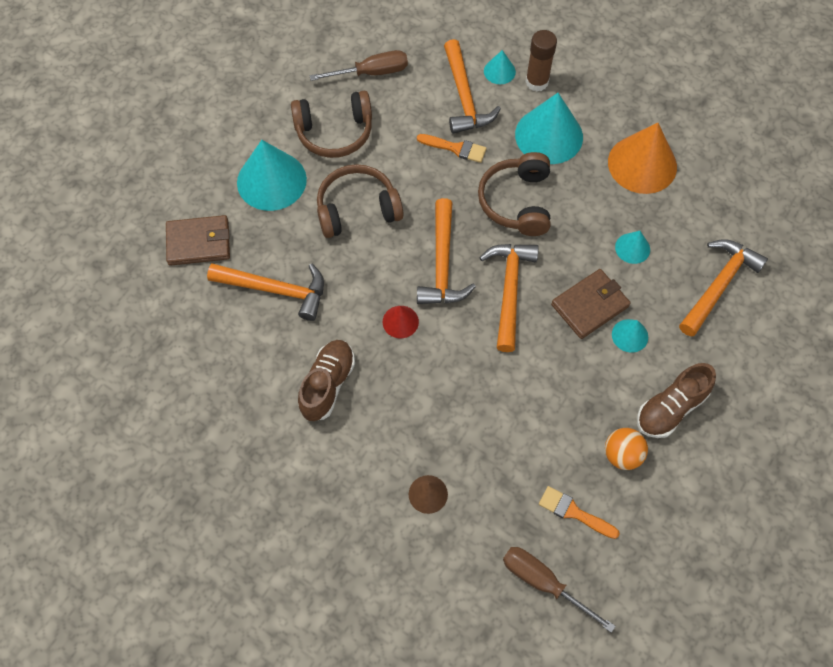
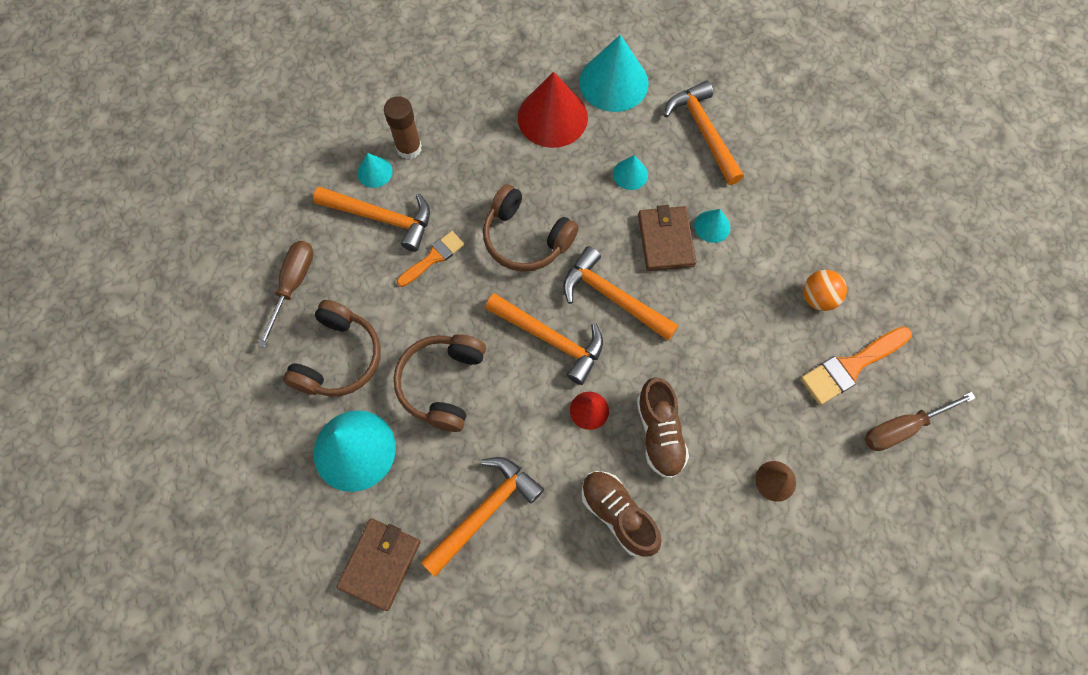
camera: 60 degrees left, 5 degrees up
turquoise cone [515,93,583,164] -> turquoise cone moved to [579,35,649,112]
orange brush [539,486,620,539] -> orange brush [800,326,912,405], size x1.55
orange cone [608,123,677,194] -> red cone [518,72,588,148]
brown shoe [637,363,716,438] -> brown shoe moved to [637,377,689,479]

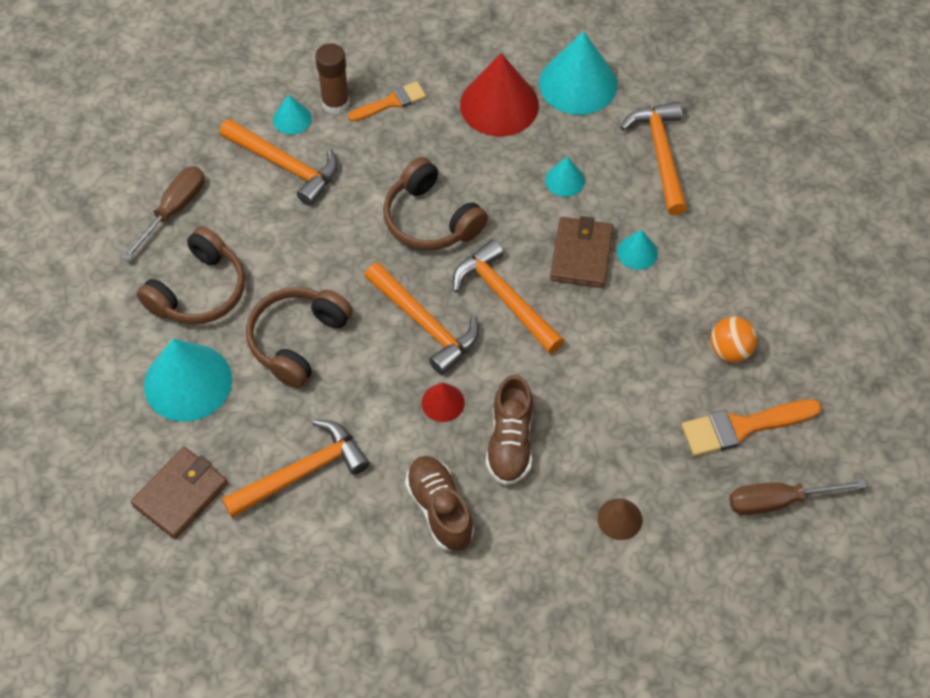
camera: 15 degrees right, 10 degrees down
orange brush [397,231,465,287] -> orange brush moved to [348,81,426,122]

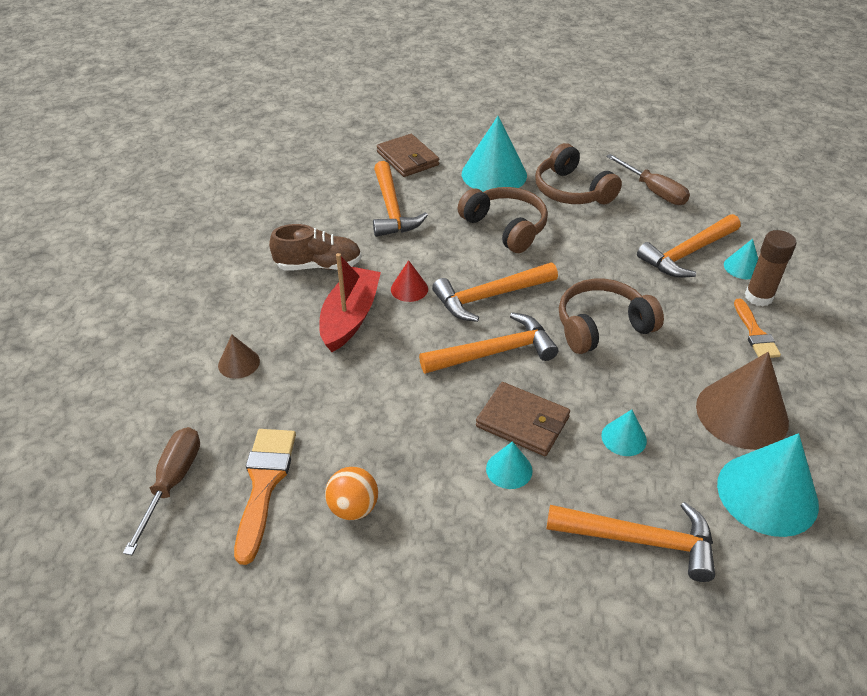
camera: 110 degrees right, 15 degrees down
red cone [460,53,539,136] -> brown cone [696,352,789,450]
brown shoe [486,375,533,485] -> red boat [319,253,381,352]

